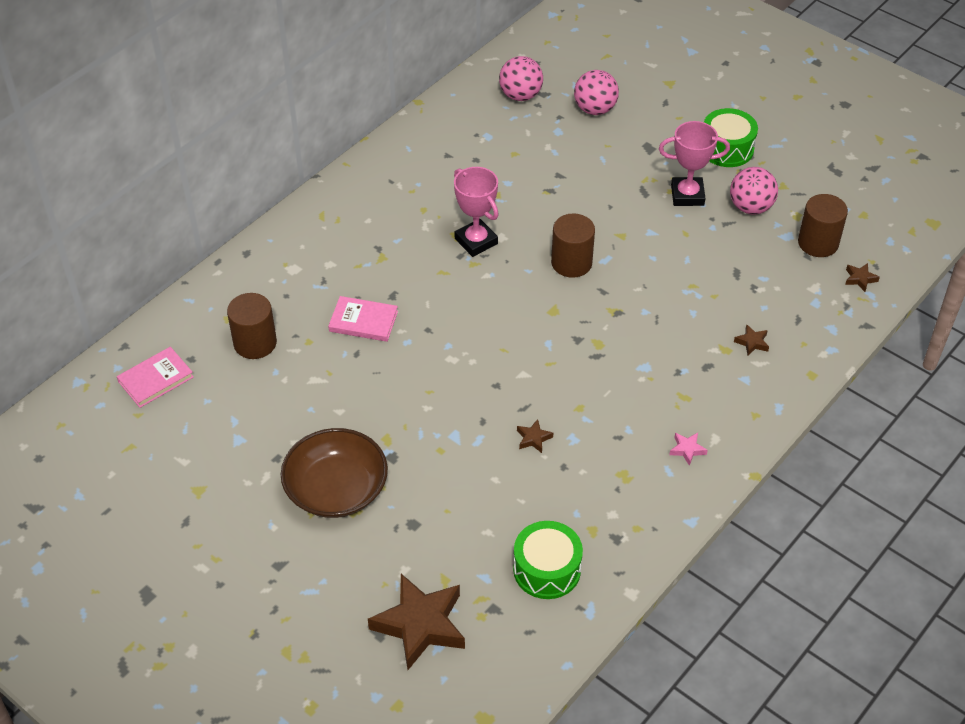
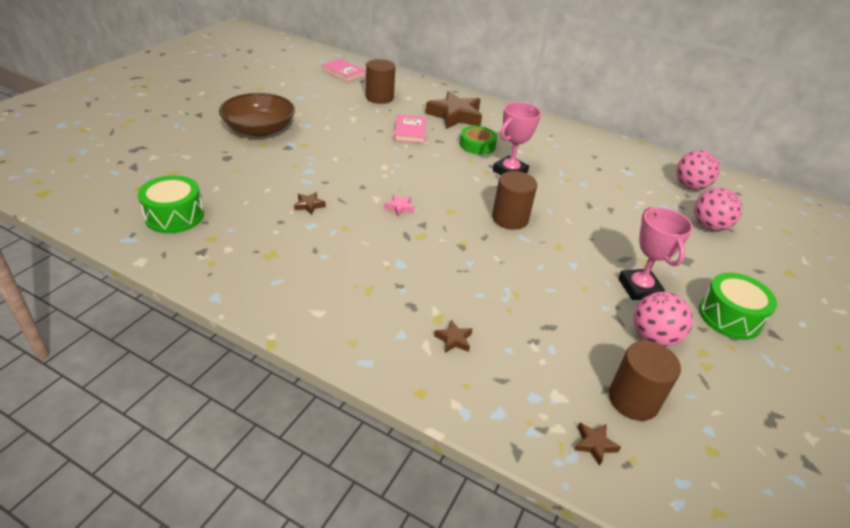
camera: 75 degrees right, 10 degrees down
brown star [368,574,465,670] -> brown star moved to [425,91,482,129]
pink star [669,433,708,466] -> pink star moved to [384,194,415,217]
none -> green tape [460,126,497,155]

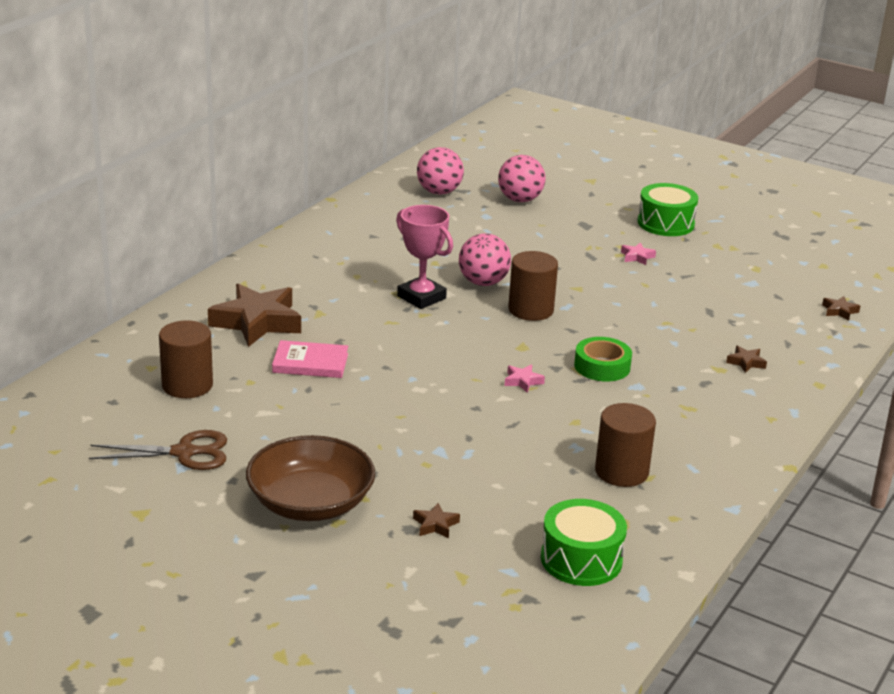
camera: 85 degrees left, 10 degrees down
brown star [294,192,326,215] -> brown star moved to [413,503,460,538]
pink book [321,59,366,82] -> none
green tape [460,126,497,155] -> green tape moved to [574,337,632,381]
brown cylinder [609,341,681,421] -> brown cylinder moved to [595,403,656,487]
pink trophy [618,207,693,300] -> pink star [621,243,656,265]
pink ball [634,292,693,347] -> pink ball moved to [459,233,511,286]
none -> brown scissors [89,430,227,470]

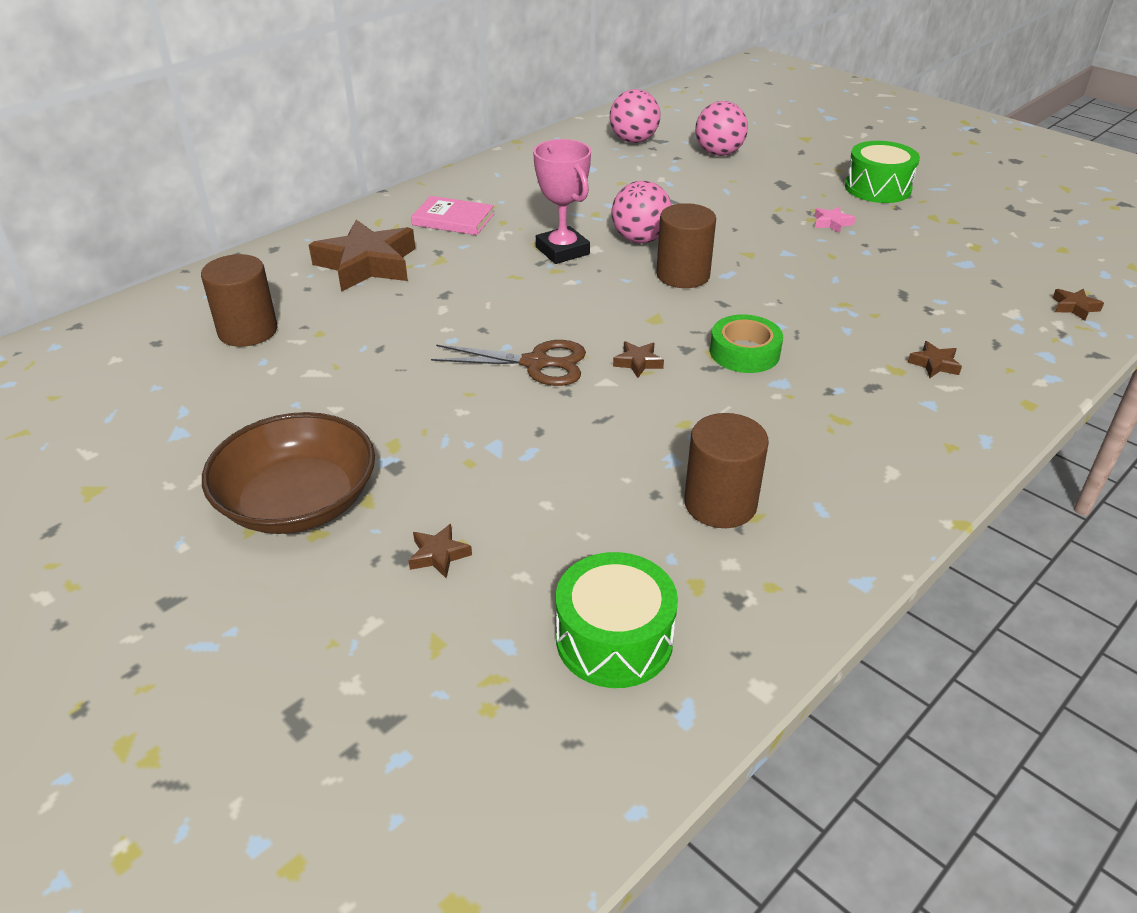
camera: 15 degrees right, 10 degrees up
brown scissors [89,430,227,470] -> brown scissors moved to [431,340,586,386]
pink book [272,340,348,378] -> pink book moved to [411,196,494,235]
pink star [505,364,545,393] -> brown star [613,341,664,378]

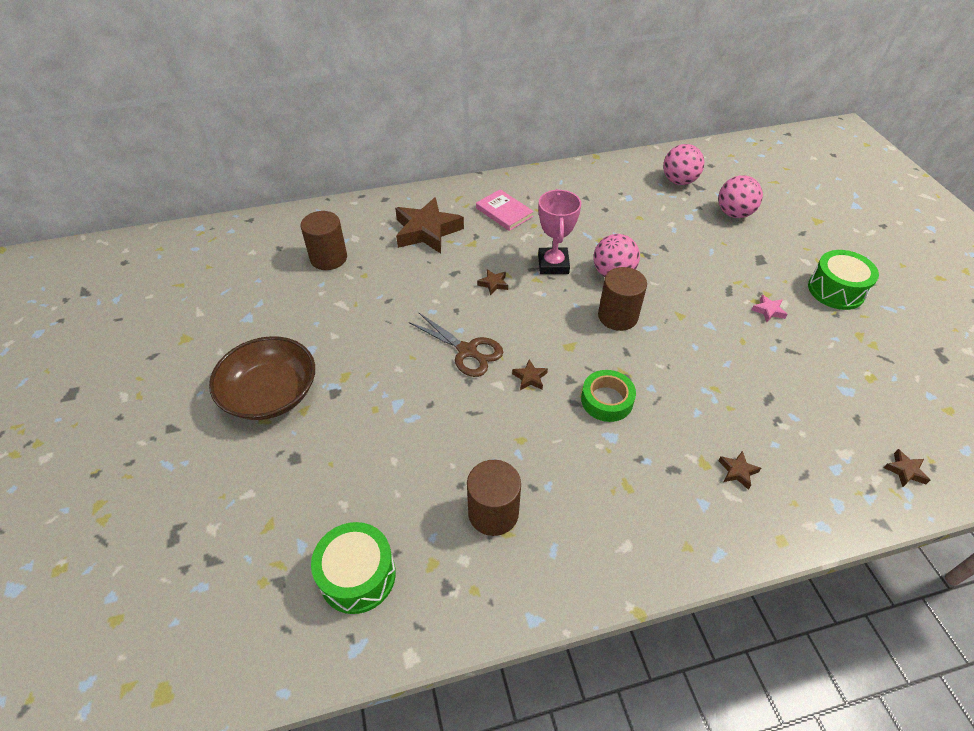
camera: 30 degrees right, 10 degrees up
brown star [408,524,472,578] -> brown star moved to [477,269,508,296]

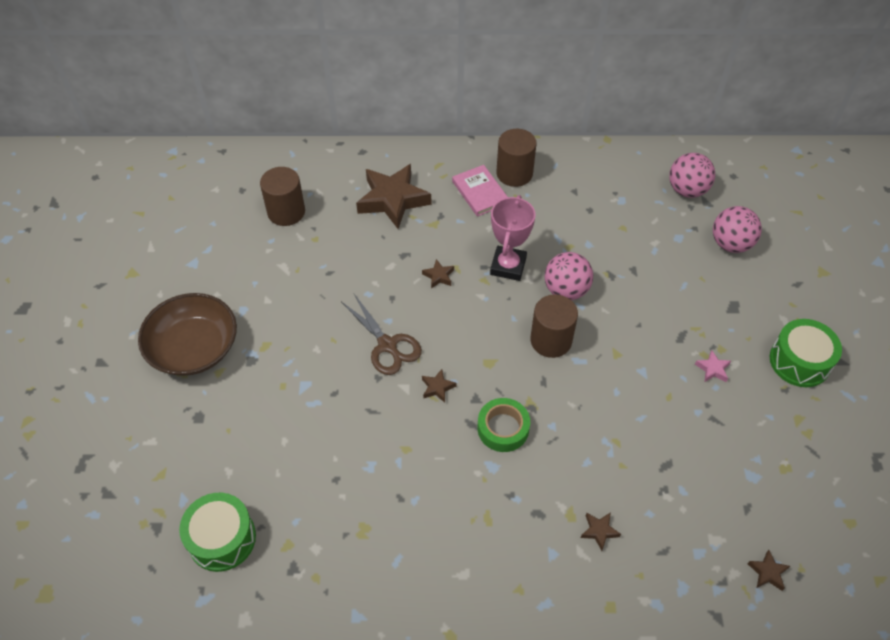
camera: 15 degrees right, 5 degrees up
brown cylinder [467,460,521,536] -> brown cylinder moved to [496,129,537,187]

